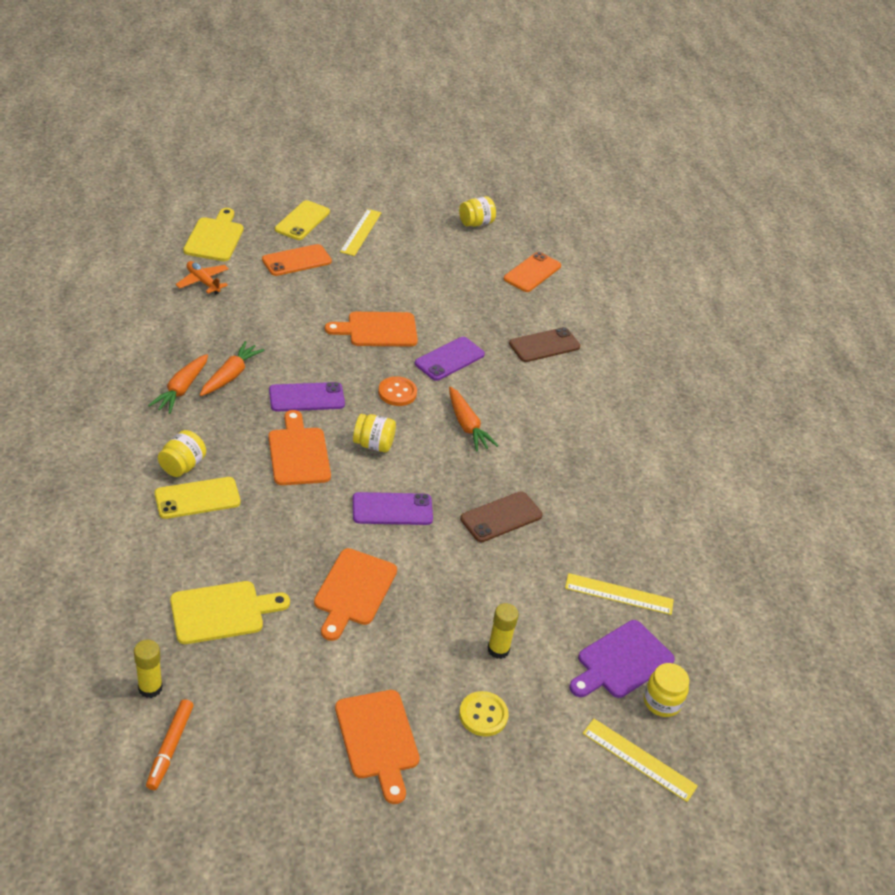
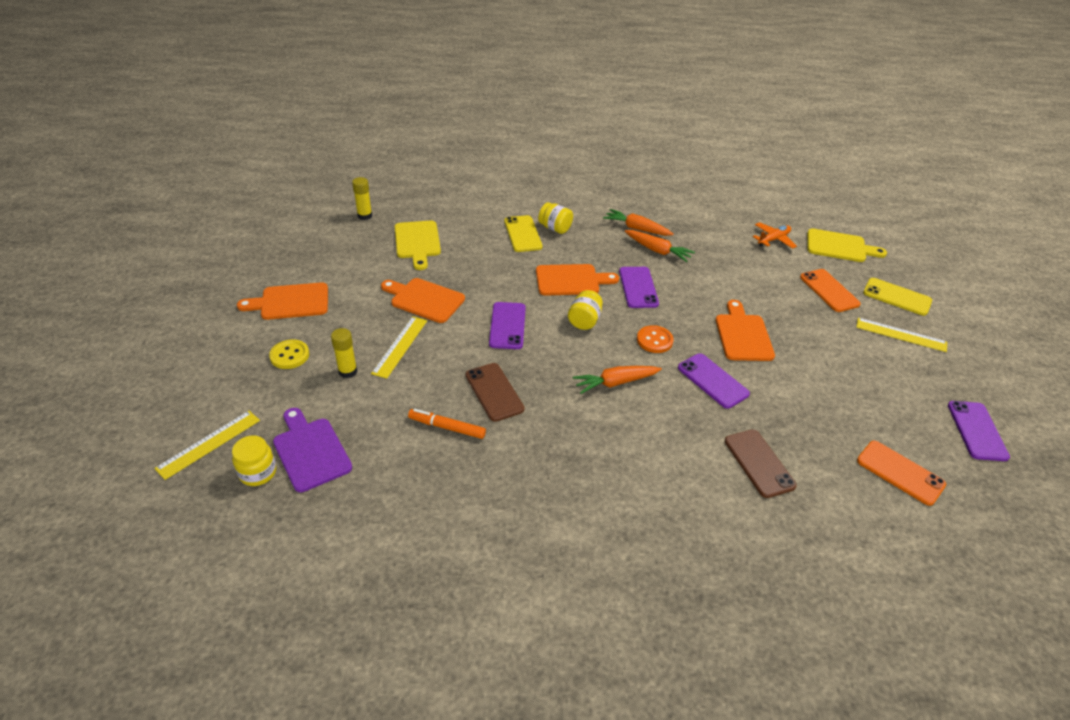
camera: 100 degrees right, 0 degrees up
orange marker [146,699,194,790] -> orange marker moved to [408,409,486,439]
yellow jar [459,196,496,227] -> purple phone [948,401,1010,461]
yellow ruler [565,573,674,615] -> yellow ruler moved to [371,316,427,379]

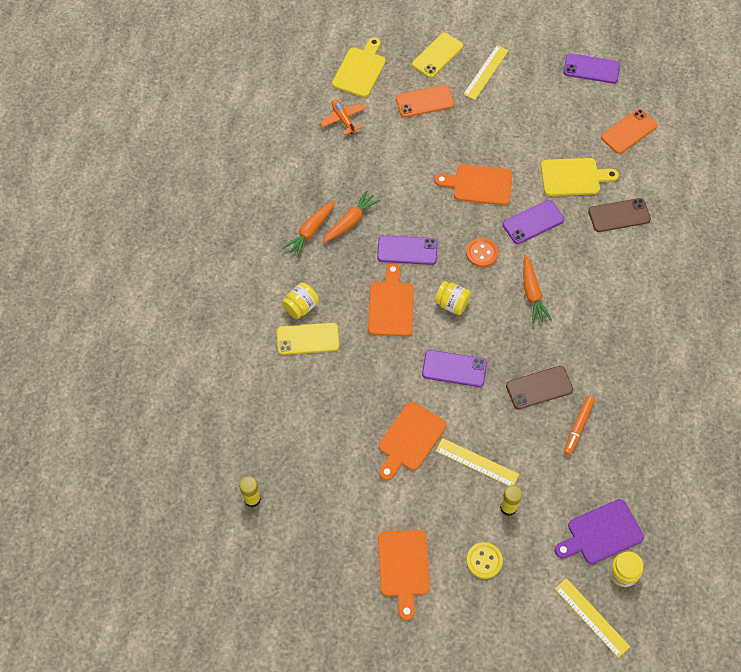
camera: 80 degrees left, 20 degrees up
yellow cutting board [395,221,441,270] -> yellow cutting board moved to [541,158,619,196]

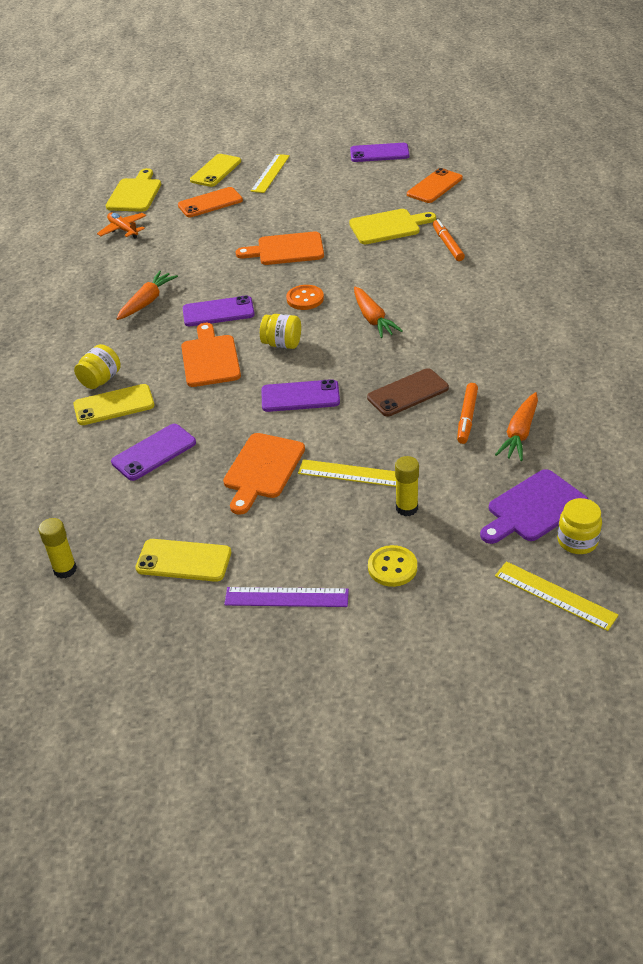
camera: 10 degrees left, 20 degrees down
orange carrot [282,201,335,258] -> orange carrot moved to [495,392,538,461]
orange cutting board [378,530,430,620] -> purple ruler [224,587,349,607]
purple phone [503,200,564,244] -> purple phone moved to [111,424,196,481]
brown phone [588,198,651,232] -> orange marker [433,219,465,261]
none -> yellow phone [135,539,231,582]

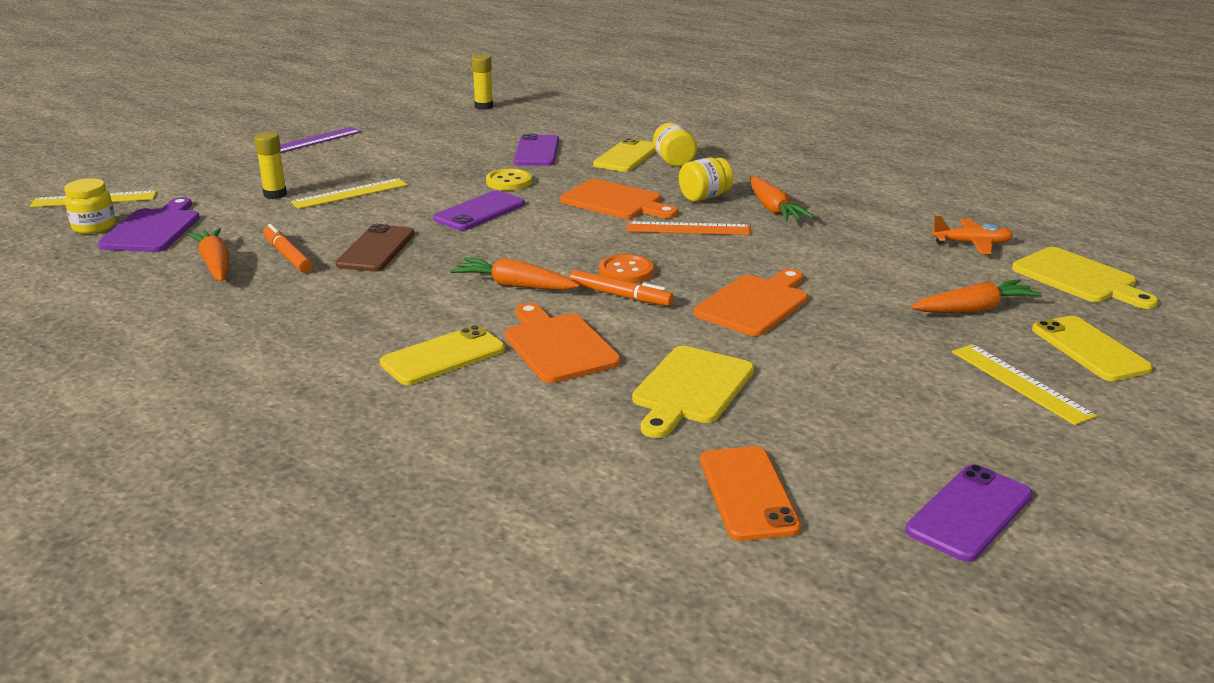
camera: 130 degrees right, 15 degrees down
yellow phone [135,539,231,582] -> yellow phone moved to [380,325,505,385]
orange phone [178,187,243,217] -> orange carrot [911,279,1042,313]
purple phone [183,295,255,326] -> orange ruler [626,221,751,235]
orange cutting board [223,433,305,515] -> orange cutting board moved to [505,303,621,383]
yellow jar [260,314,301,349] -> yellow jar moved to [679,157,733,202]
yellow button [368,545,417,587] -> yellow button moved to [486,169,532,191]
orange marker [433,219,465,261] -> orange marker moved to [569,270,674,306]

